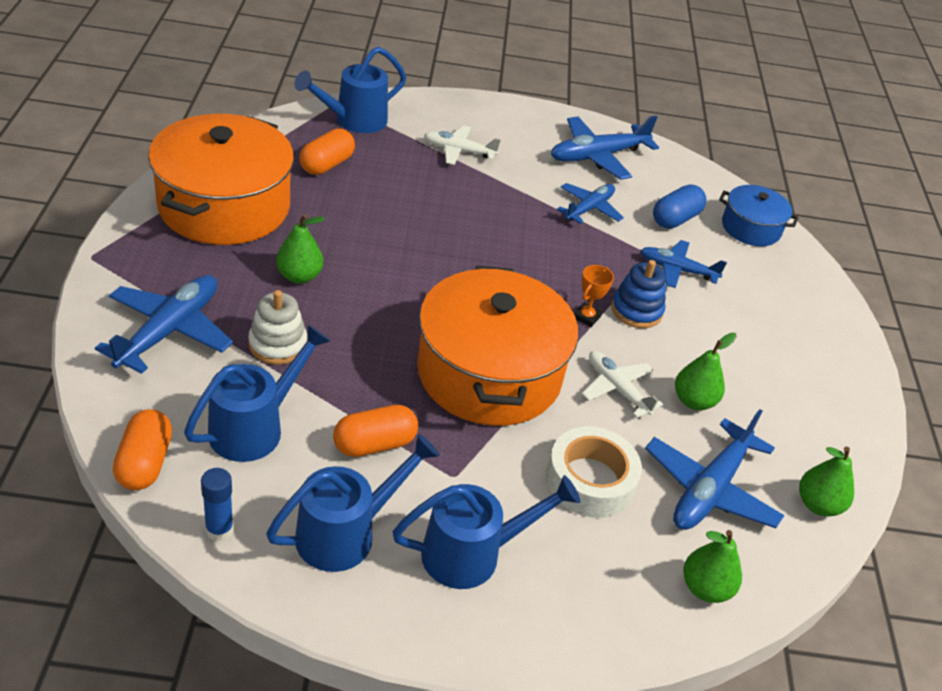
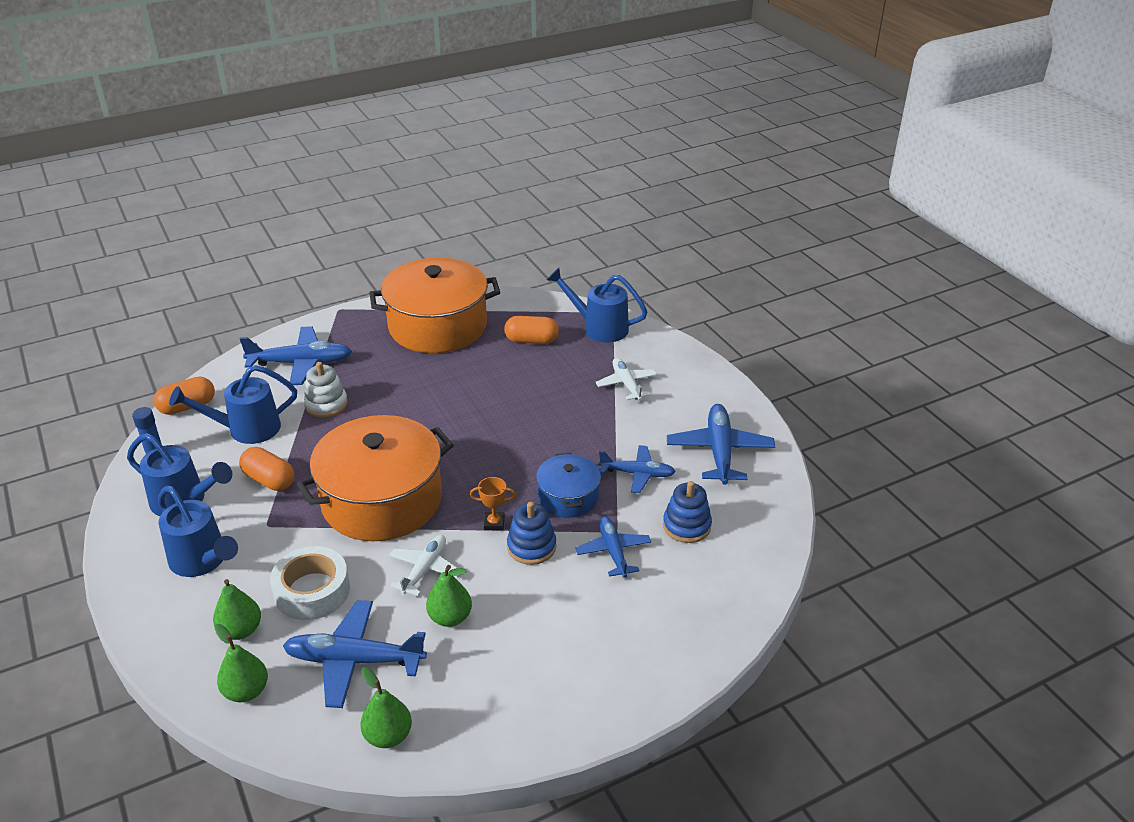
camera: 65 degrees right, 5 degrees down
blue watering can [184,324,330,462] -> blue watering can turned 150 degrees clockwise [169,365,297,444]
green pear [276,214,325,284] -> green pear moved to [213,579,261,640]
blue plane [551,116,659,180] -> blue plane turned 60 degrees clockwise [667,404,775,485]
blue capsule [653,184,707,229] -> blue stacking toy [663,481,712,543]
blue pot [719,185,798,246] -> blue pot moved to [536,453,601,518]

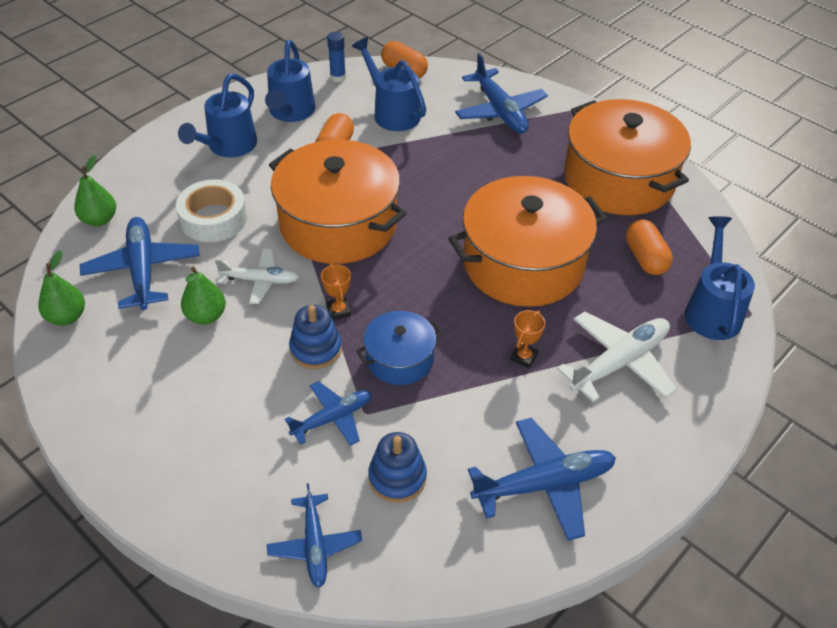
camera: 70 degrees right, 10 degrees up
green pear [213,579,261,640] -> none
white stacking toy [304,362,348,418] -> none
white plane [596,358,658,400] -> white plane [557,312,677,402], size x1.57
blue plane [599,445,676,493] -> blue plane moved to [267,483,362,588]
none -> orange pot [448,176,607,307]
none -> orange trophy [510,310,545,368]

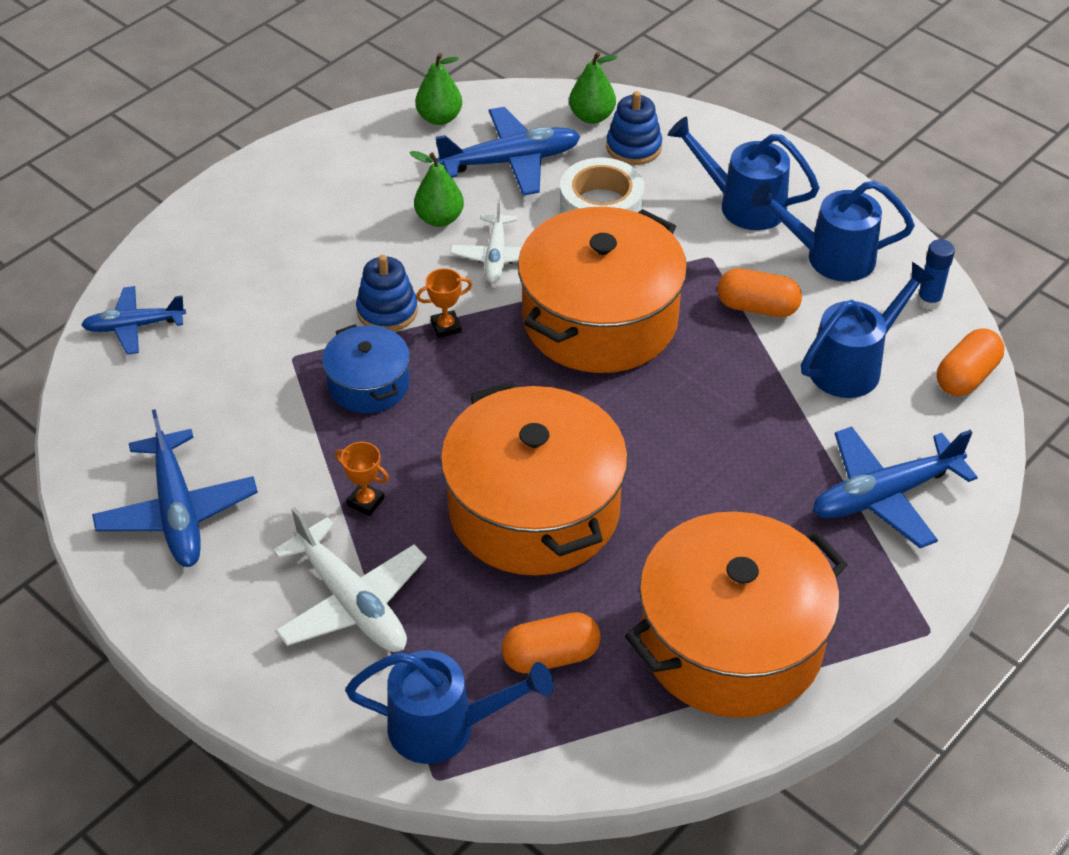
camera: 90 degrees right, 0 degrees up
blue plane [285,381,372,446] -> none
blue stacking toy [368,432,427,503] -> blue stacking toy moved to [606,91,662,165]

